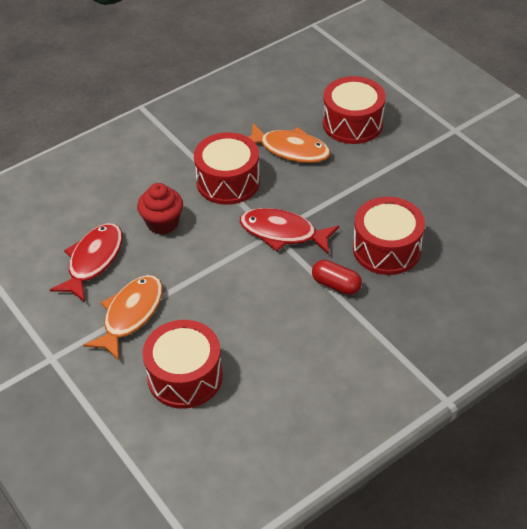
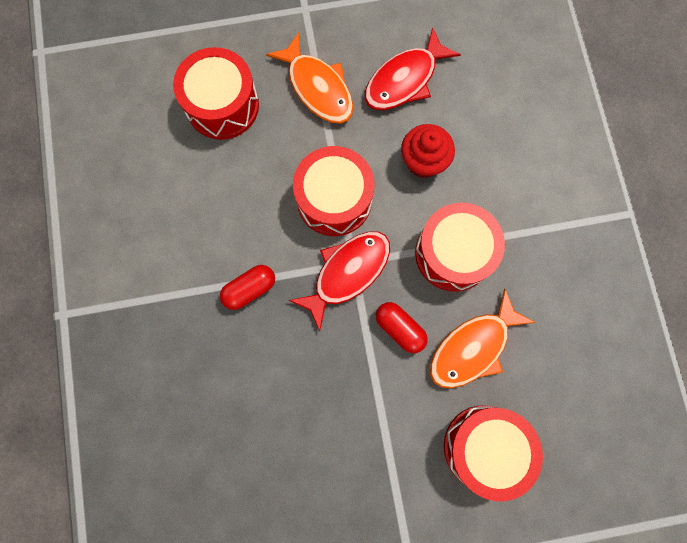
camera: 115 degrees right, 30 degrees up
red fish [50,223,123,302] -> red fish turned 90 degrees clockwise [365,27,461,110]
red drum [353,197,425,275] -> red drum moved to [293,146,374,236]
none -> red capsule [376,302,428,353]

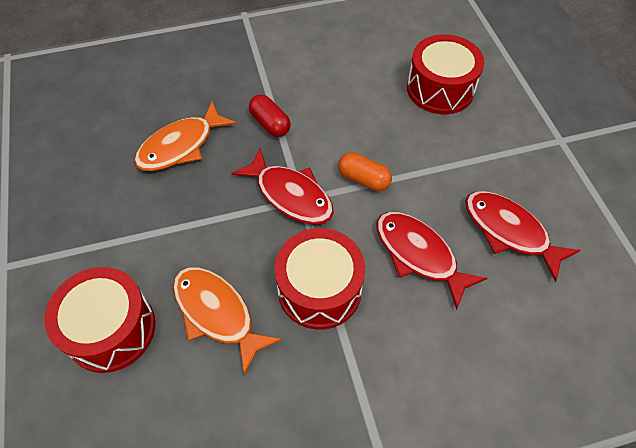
camera: 85 degrees right, 20 degrees down
orange fish [266,32,354,124] -> orange fish moved to [134,101,237,171]
red drum [293,146,374,236] -> orange capsule [338,152,392,191]
red capsule [376,302,428,353] -> none
red cupcake [401,124,455,178] -> red fish [377,212,487,310]

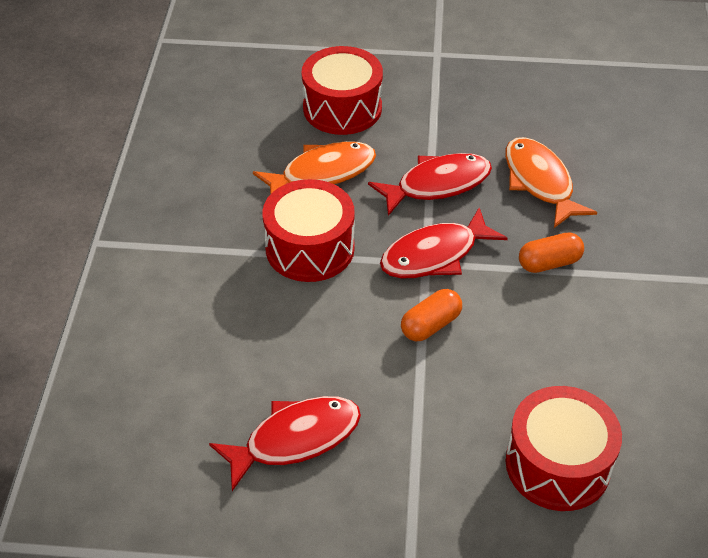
camera: 110 degrees right, 10 degrees down
red capsule [249,95,291,137] -> orange capsule [519,233,584,273]
red fish [377,212,487,310] -> red fish moved to [368,153,492,216]

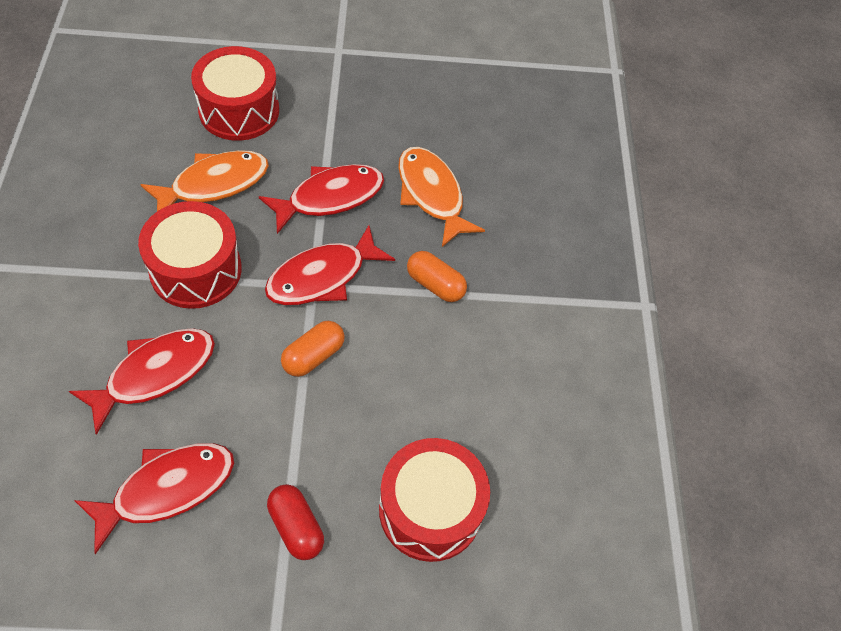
camera: 10 degrees left, 10 degrees up
orange capsule [519,233,584,273] -> orange capsule turned 60 degrees clockwise [407,251,467,302]
none -> red fish [69,328,215,435]
none -> red capsule [267,484,324,560]

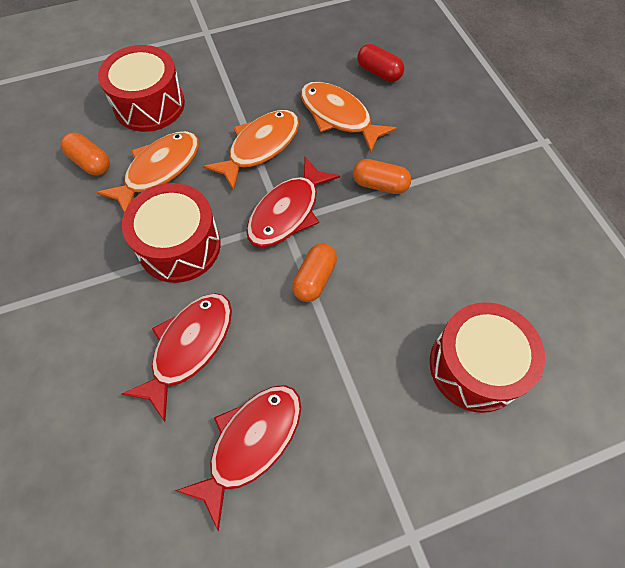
camera: 15 degrees left, 5 degrees up
red fish [259,164,384,234] -> orange fish [203,110,299,191]
red capsule [267,484,324,560] -> red capsule moved to [357,44,405,82]
none -> orange capsule [61,133,110,175]

